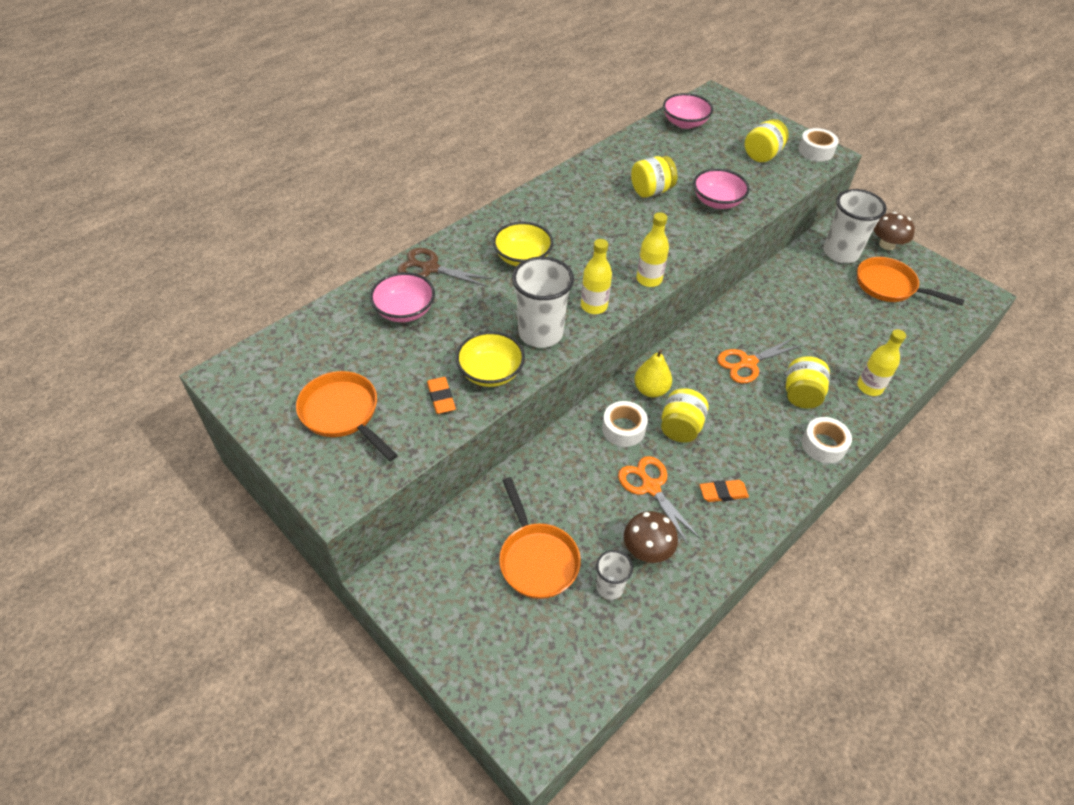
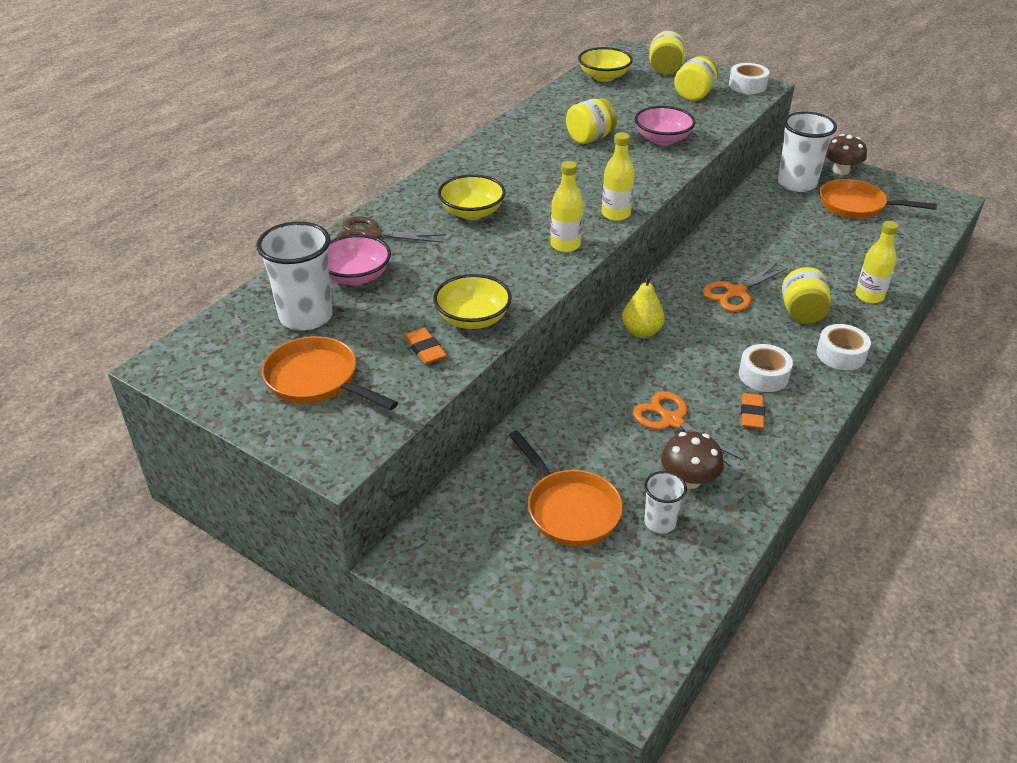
camera: 10 degrees left, 10 degrees down
white cup [512,257,574,348] -> white cup moved to [256,222,333,331]
white tape [602,401,648,447] -> white tape moved to [739,344,793,392]
yellow jar [661,388,709,443] -> yellow jar moved to [649,31,685,75]
pink bowl [663,93,713,129] -> yellow bowl [578,47,633,82]
orange eraser [700,480,749,502] -> orange eraser turned 60 degrees counterclockwise [741,393,765,429]

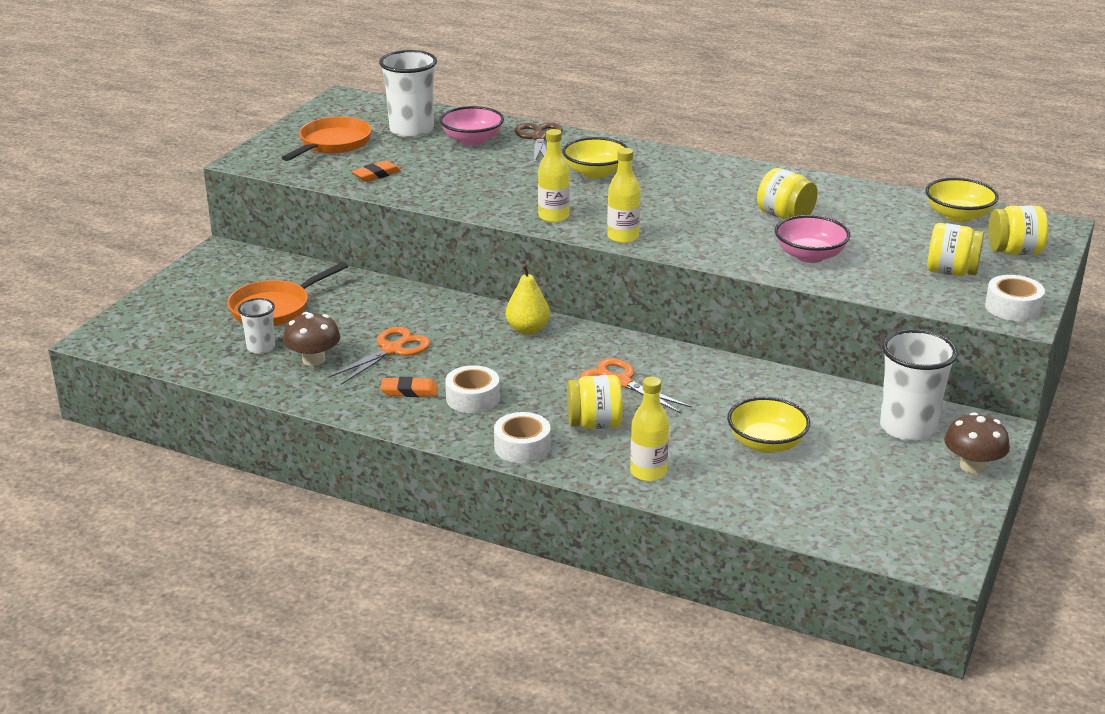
camera: 80 degrees right, 10 degrees down
yellow bowl [433,274,512,329] -> yellow bowl moved to [727,397,810,453]
orange pan [820,179,937,219] -> none

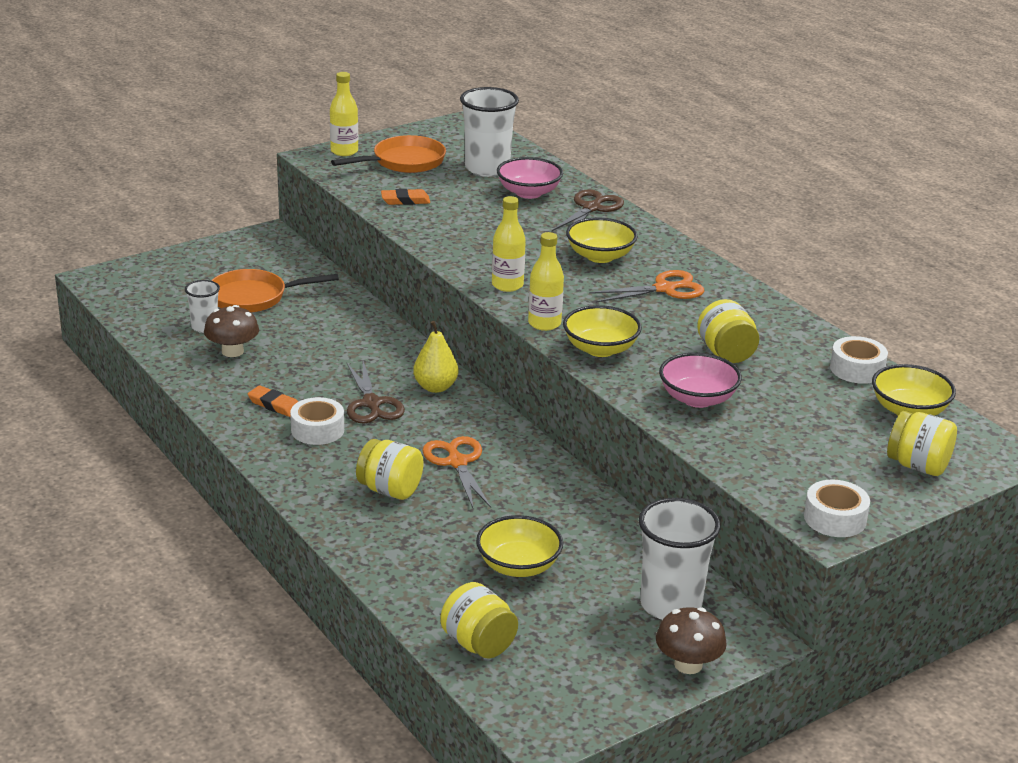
camera: 30 degrees right, 0 degrees up
orange scissors [328,327,430,385] -> orange scissors moved to [589,270,704,303]
white tape [494,412,551,463] -> white tape moved to [830,336,888,384]
yellow bottle [630,377,669,482] -> yellow bottle moved to [330,72,358,156]
yellow jar [927,223,984,276] -> yellow jar moved to [440,582,518,659]
none -> brown scissors [347,361,405,423]
none -> yellow bowl [563,305,642,357]

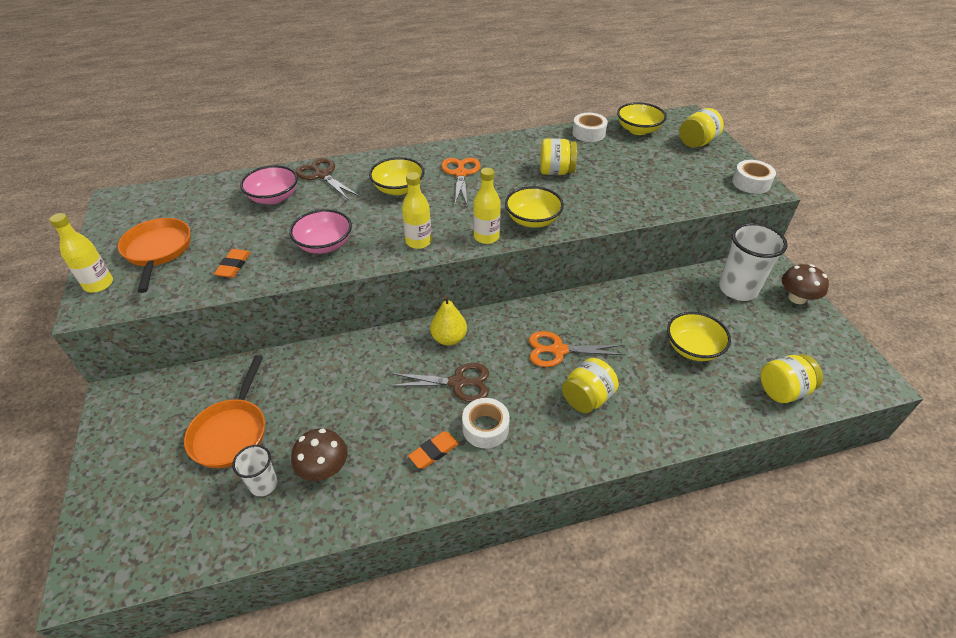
camera: 70 degrees left, 15 degrees up
white cup [460,87,519,177] -> none
pink bowl [659,353,742,408] -> pink bowl moved to [289,209,352,254]

